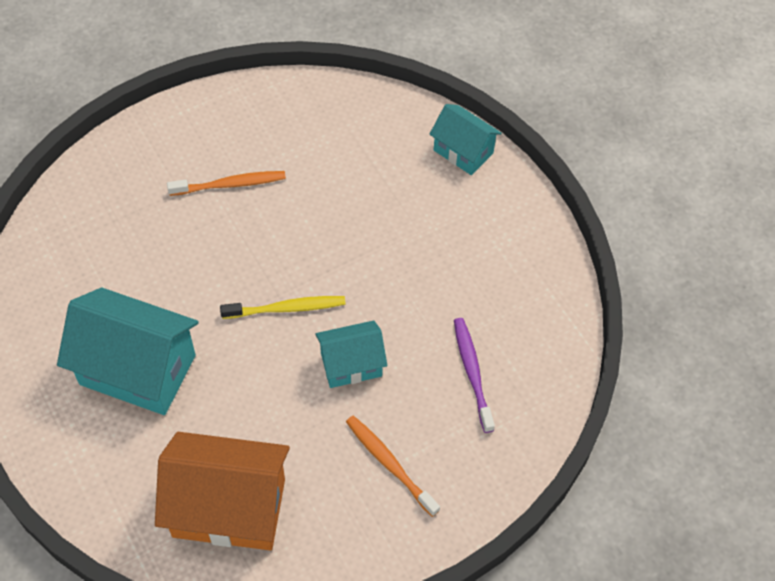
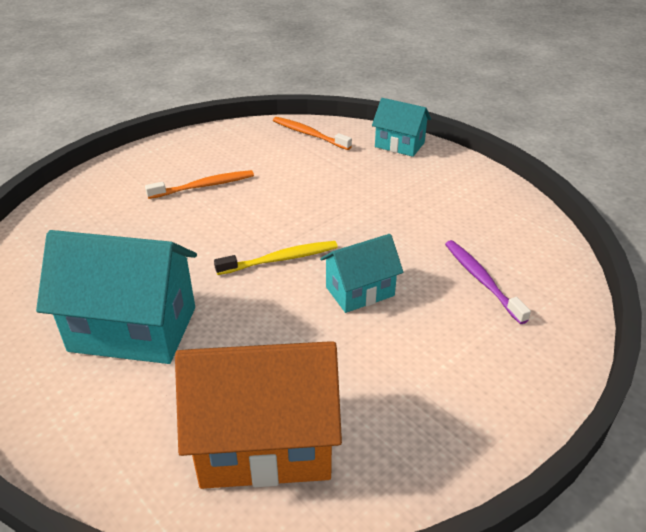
camera: 10 degrees left, 20 degrees down
orange toothbrush [346,416,440,517] -> orange toothbrush moved to [273,117,352,150]

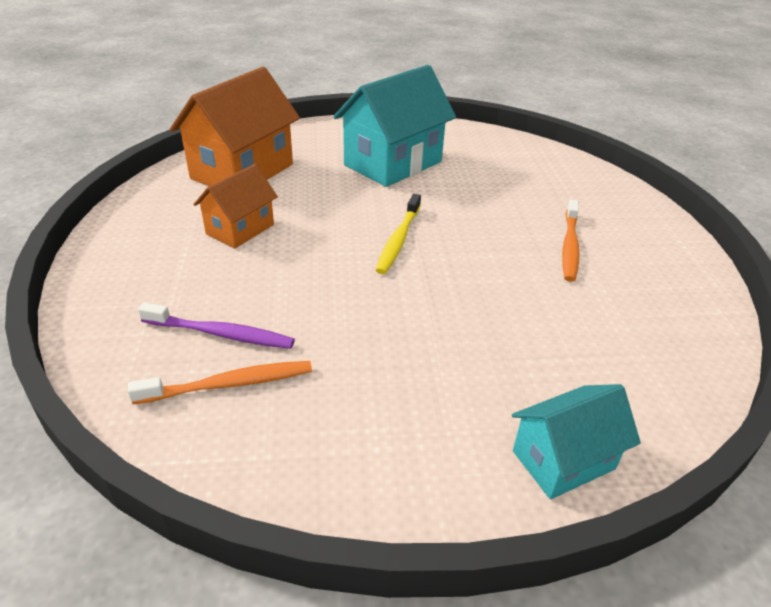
camera: 125 degrees right, 0 degrees up
orange toothbrush [273,117,352,150] -> orange toothbrush moved to [128,361,312,404]
turquoise house [320,234,403,313] -> none
none -> orange house [193,164,278,248]

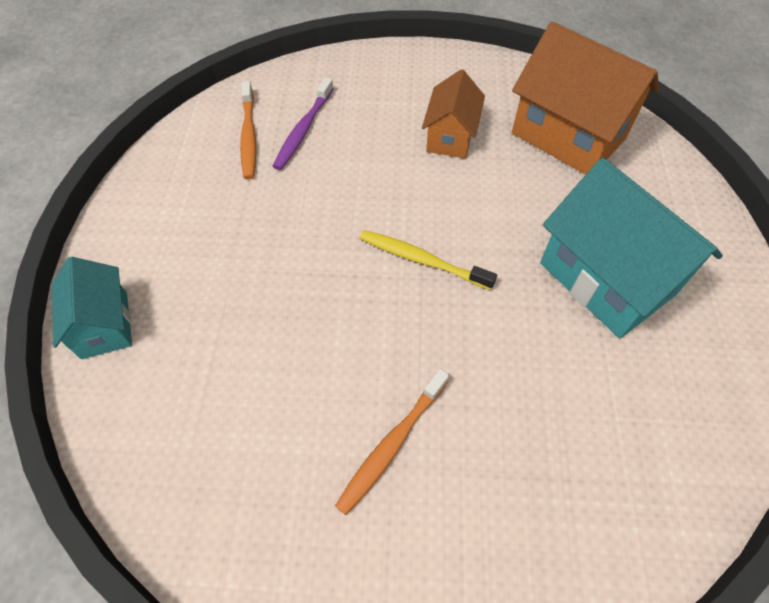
camera: 100 degrees right, 20 degrees up
orange house [193,164,278,248] -> orange house turned 60 degrees clockwise [422,69,485,159]
orange toothbrush [562,200,579,282] -> orange toothbrush turned 75 degrees counterclockwise [335,369,449,515]

